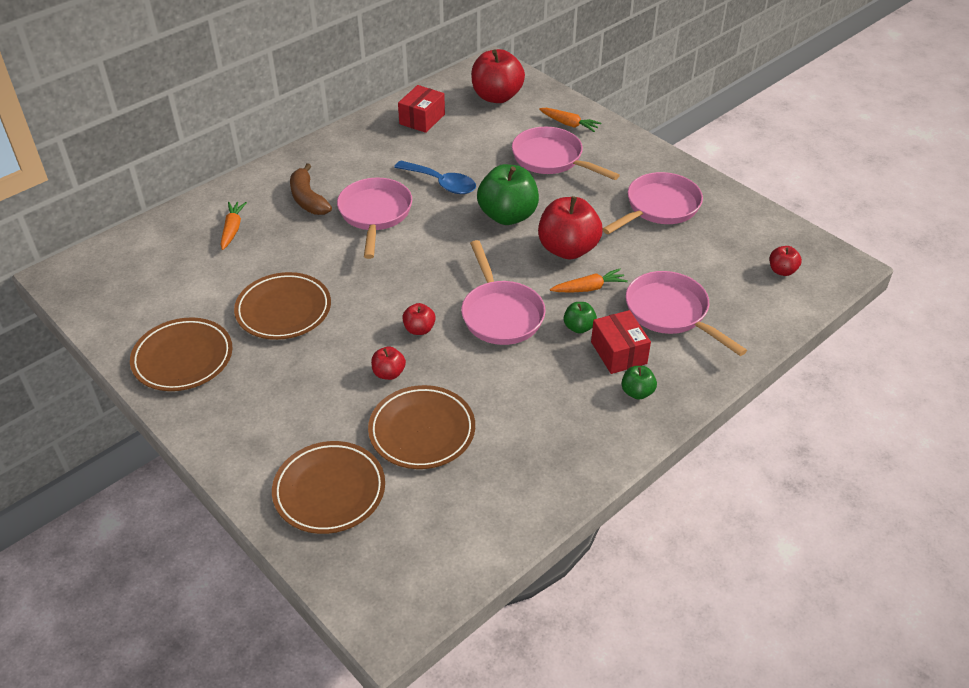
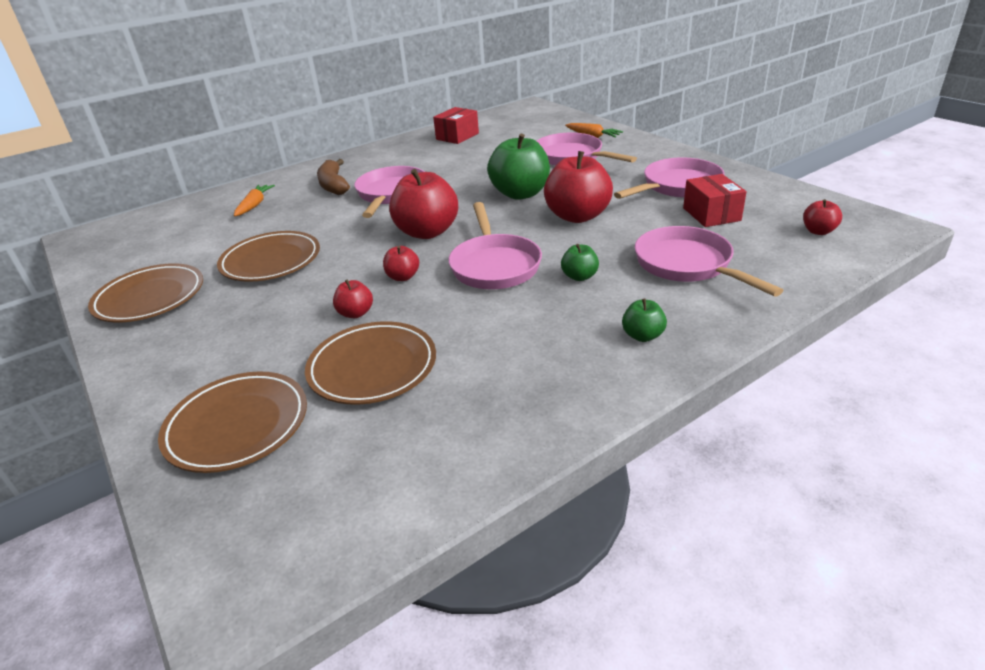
camera: 10 degrees right, 10 degrees down
blue spoon [394,161,476,194] -> none
red apple [471,49,525,103] -> red apple moved to [389,169,458,239]
orange carrot [550,269,628,293] -> none
red box [591,310,651,374] -> red box moved to [683,174,747,227]

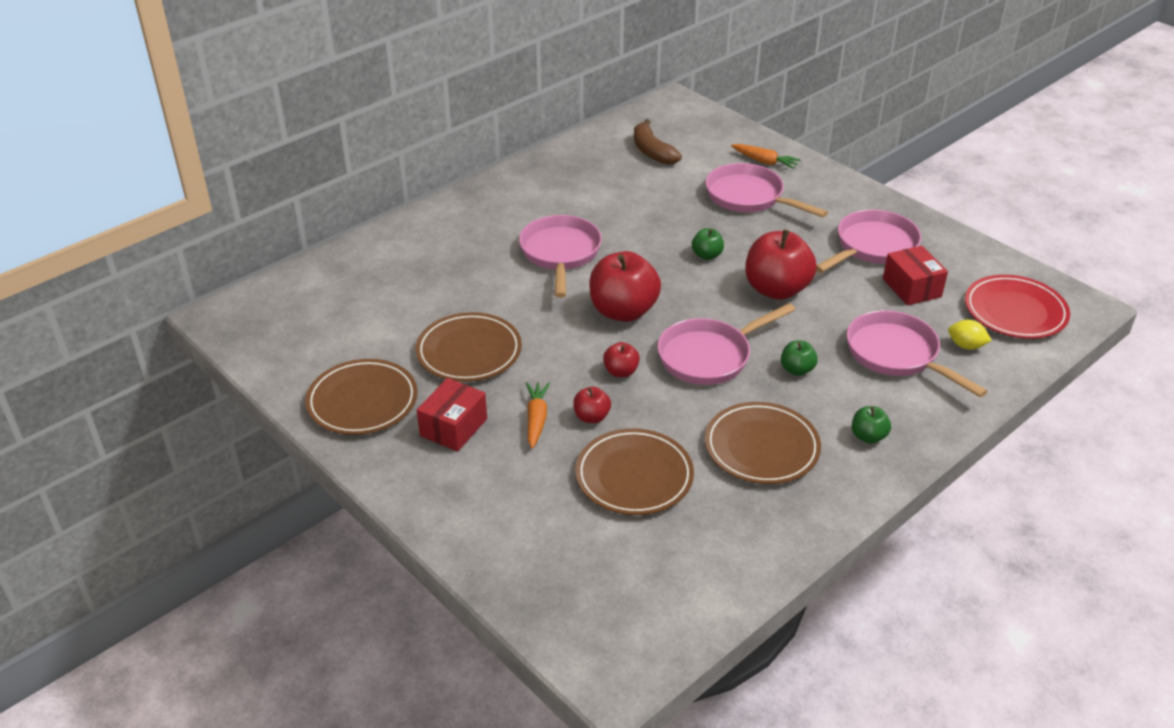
camera: 10 degrees left, 5 degrees up
brown plate [158,372,307,473] -> brown plate moved to [705,402,821,484]
orange carrot [234,185,275,216] -> orange carrot moved to [526,382,550,449]
brown banana [317,159,350,195] -> brown banana moved to [634,119,682,165]
red box [433,107,479,144] -> red box moved to [417,378,487,452]
pink pan [449,202,542,289] -> pink pan turned 75 degrees clockwise [657,303,795,385]
green apple [487,133,550,200] -> green apple [692,228,724,260], size x0.48
red apple [803,199,842,235] -> red plate [965,275,1070,339]
none -> yellow lemon [948,320,992,350]

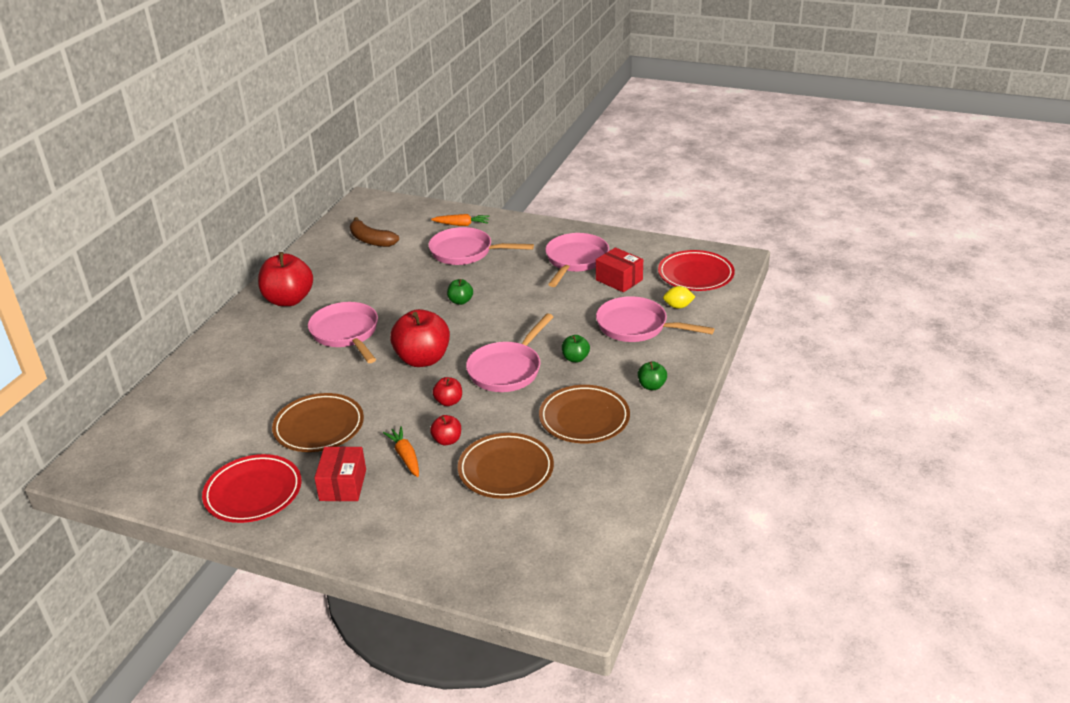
camera: 25 degrees left, 5 degrees down
brown plate [305,359,417,435] -> red plate [202,454,302,523]
red apple [745,230,817,300] -> red apple moved to [258,252,313,306]

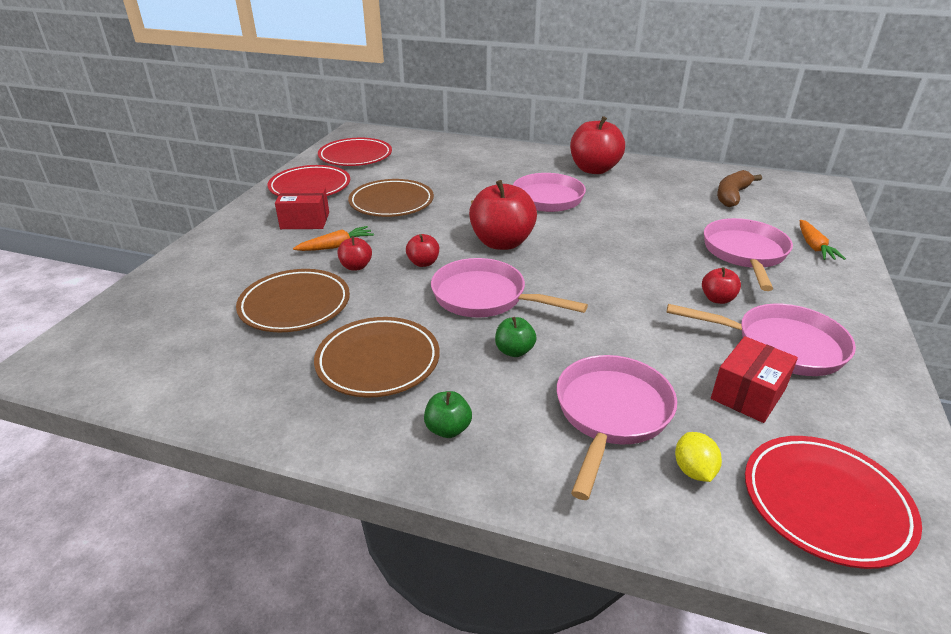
camera: 85 degrees right, 0 degrees up
green apple [447,279,473,305] -> none
none -> red plate [318,138,392,166]
none -> red apple [702,267,741,304]

